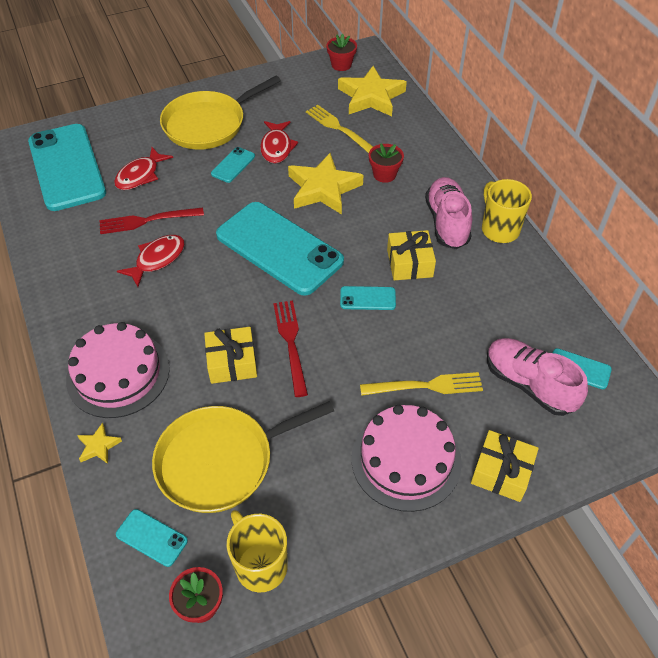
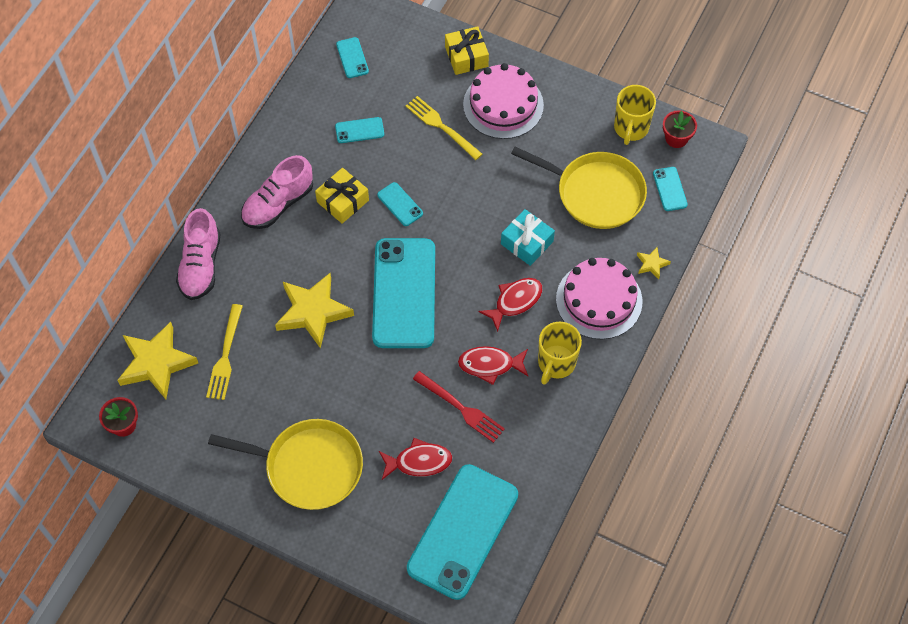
camera: 130 degrees left, 10 degrees up
yellow gift [204,327,257,384] -> turquoise gift [501,209,555,266]
turquoise phone [211,147,255,183] -> turquoise phone moved to [335,117,384,143]
red fish [260,121,298,163] -> red fish moved to [478,278,542,332]
red fork [273,301,308,397] -> none
red flower pot [369,144,404,183] -> none
yellow mug [482,179,532,243] -> yellow mug moved to [538,322,582,384]
pink shoe [487,338,588,416] -> pink shoe moved to [176,208,220,300]

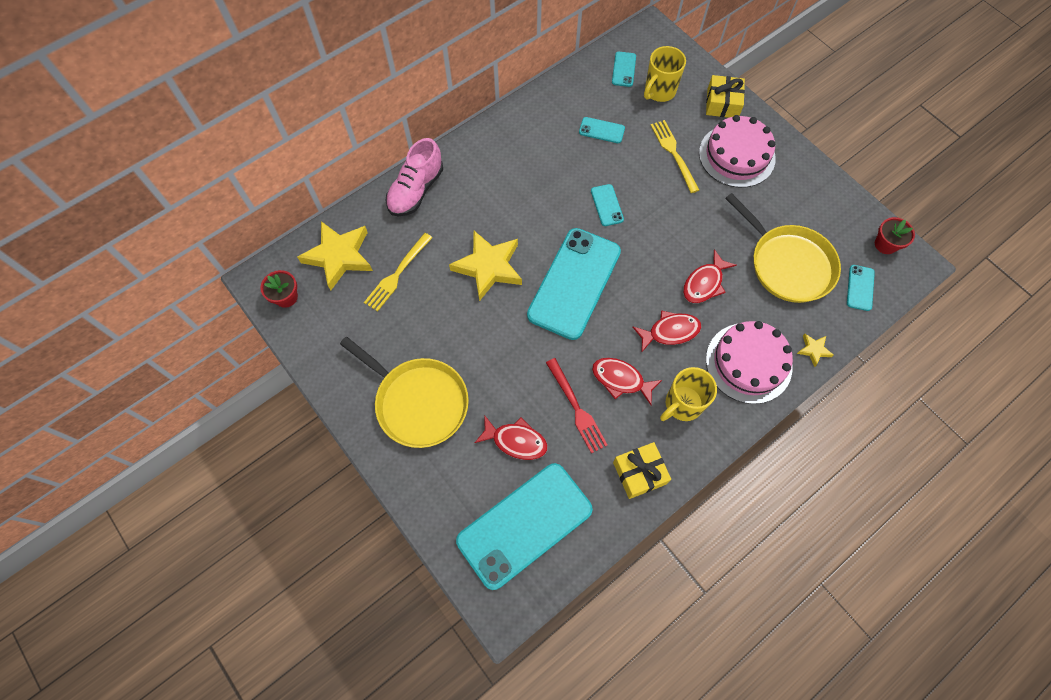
camera: 25 degrees right, 5 degrees up
pink shoe [241,155,313,229] -> none
yellow gift [315,168,369,224] -> yellow gift moved to [613,442,671,499]
turquoise gift [501,209,555,266] -> red fish [683,249,737,303]
yellow mug [614,85,656,145] -> yellow mug moved to [644,46,686,102]

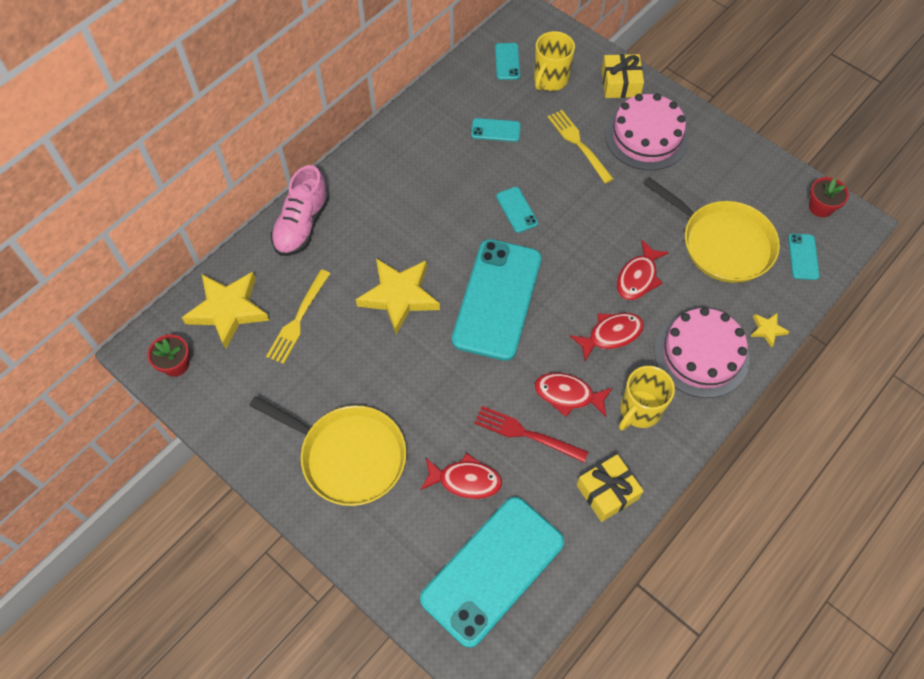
camera: 10 degrees left, 5 degrees down
red fork [546,358,608,454] -> red fork turned 150 degrees clockwise [474,406,588,462]

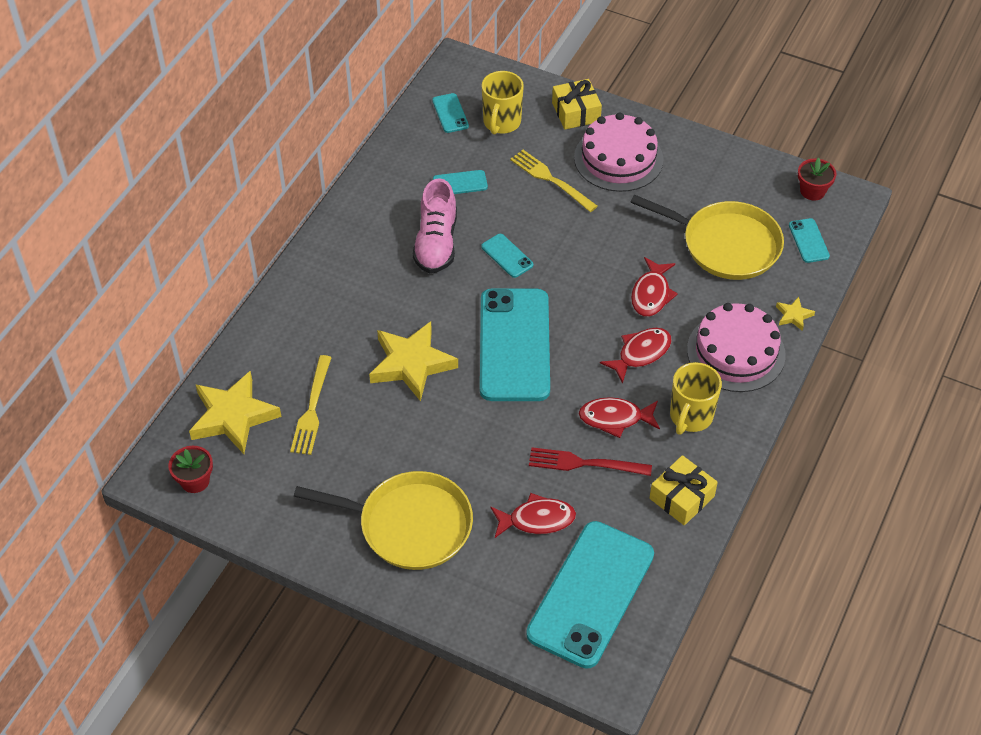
camera: 15 degrees left, 10 degrees down
pink shoe [271,165,329,256] -> pink shoe moved to [413,178,457,273]

